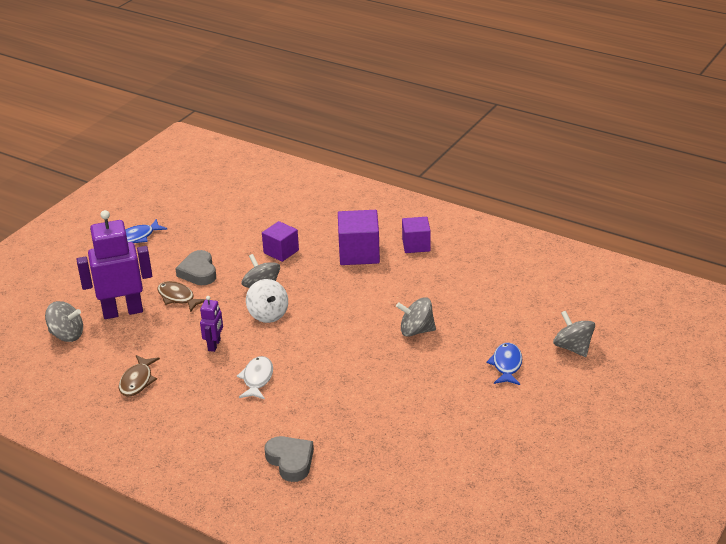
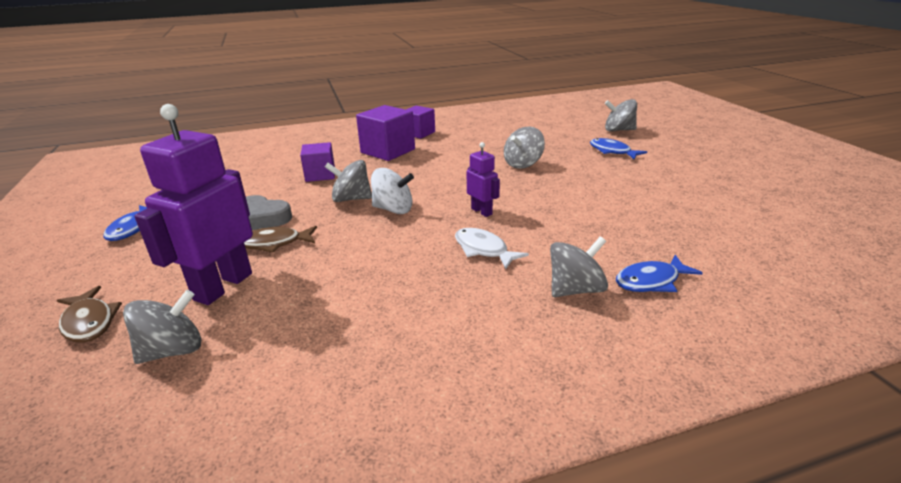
camera: 50 degrees left, 5 degrees down
brown fish [119,355,160,396] -> brown fish moved to [57,286,122,343]
purple robot [200,296,223,352] -> purple robot moved to [467,142,500,217]
grey heart [265,436,314,482] -> blue fish [616,255,703,292]
none -> grey spinning top [550,236,608,297]

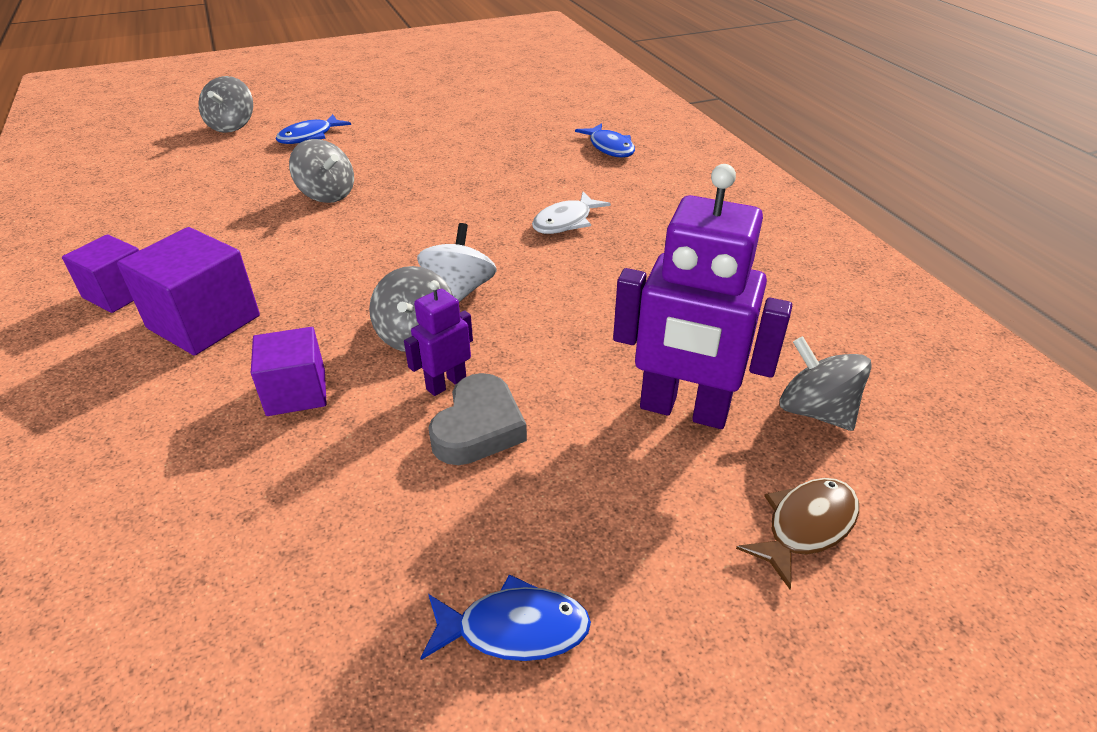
camera: 95 degrees left, 10 degrees up
brown fish [244,226,317,253] -> none
purple robot [467,142,500,217] -> purple robot moved to [404,280,473,396]
grey spinning top [550,236,608,297] -> none

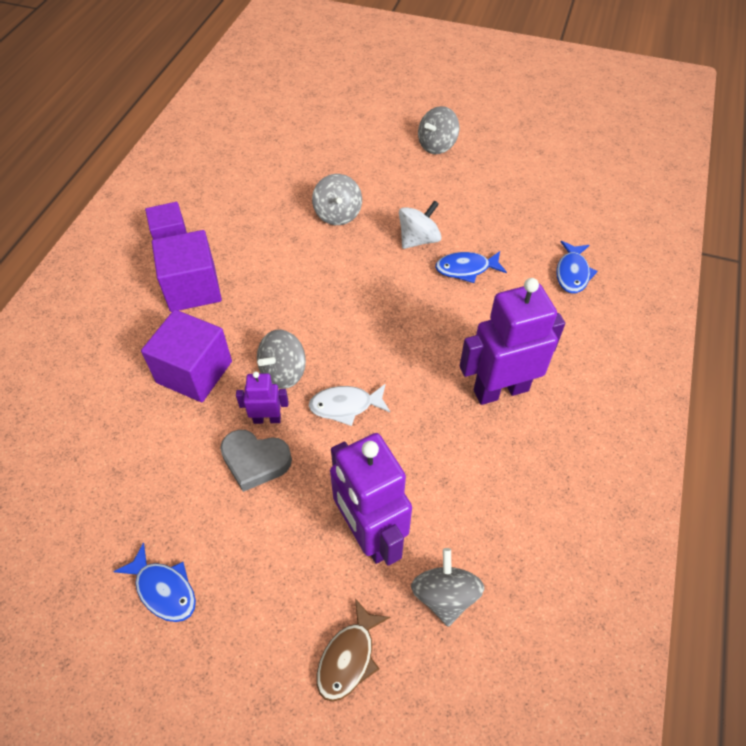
camera: 40 degrees right, 15 degrees up
grey spinning top [198,76,253,133] -> grey spinning top moved to [418,106,459,154]
purple cube [251,327,327,416] -> purple cube [141,310,232,402], size x1.52
blue fish [276,114,351,144] -> blue fish moved to [435,251,507,283]
white spinning top [417,223,497,302] -> white spinning top moved to [399,200,441,249]
grey heart [428,373,527,465] -> grey heart turned 45 degrees clockwise [220,430,292,492]
white fish [532,192,611,234] -> white fish moved to [309,384,390,426]
brown fish [736,478,859,589] -> brown fish turned 120 degrees clockwise [316,598,390,702]
none -> purple robot [460,278,565,405]

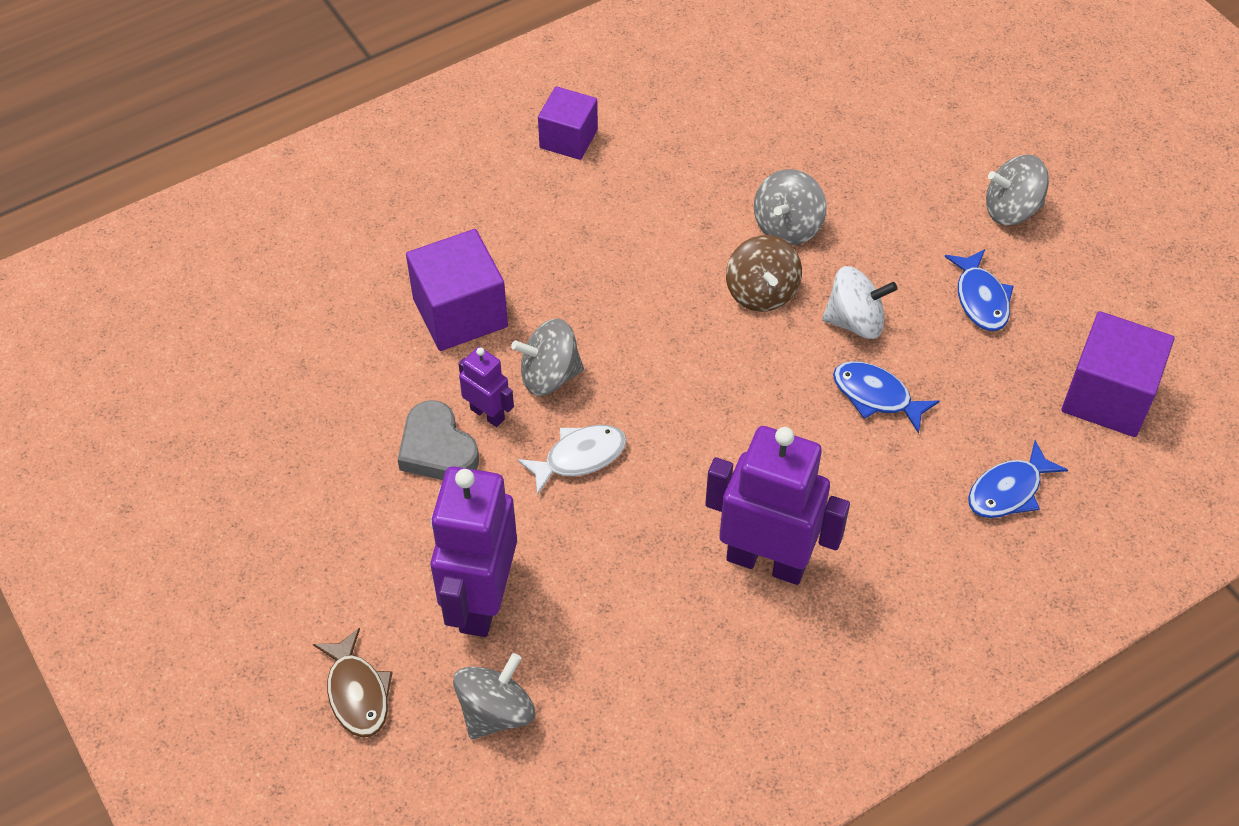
camera: 40 degrees right, 0 degrees up
blue fish [113,543,196,622] -> blue fish moved to [945,249,1014,331]
purple cube [152,230,222,312] -> purple cube moved to [1061,311,1174,437]
white fish [309,384,390,426] -> white fish turned 120 degrees clockwise [517,425,627,495]
brown fish [316,598,390,702] -> brown fish turned 90 degrees counterclockwise [313,628,393,738]
none -> brown spinning top [726,235,802,312]

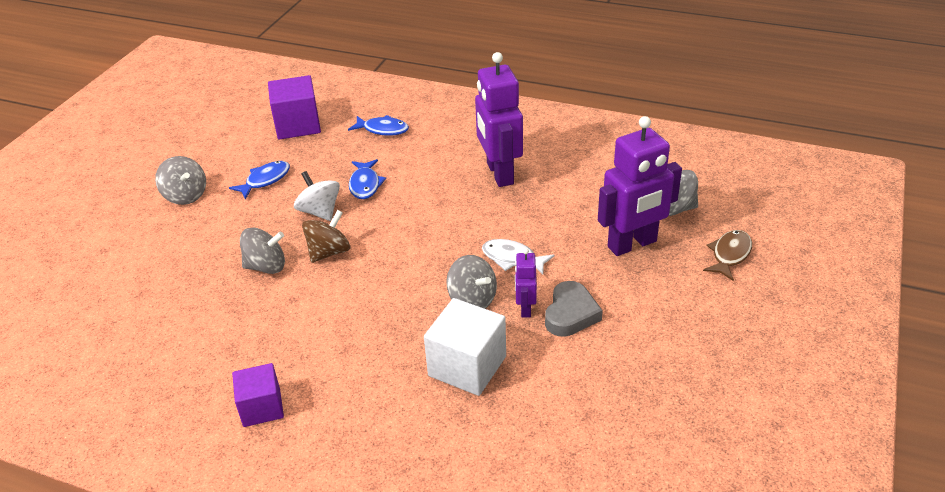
camera: 125 degrees left, 15 degrees down
purple cube [406,229,508,351] -> white cube [424,298,506,396]

